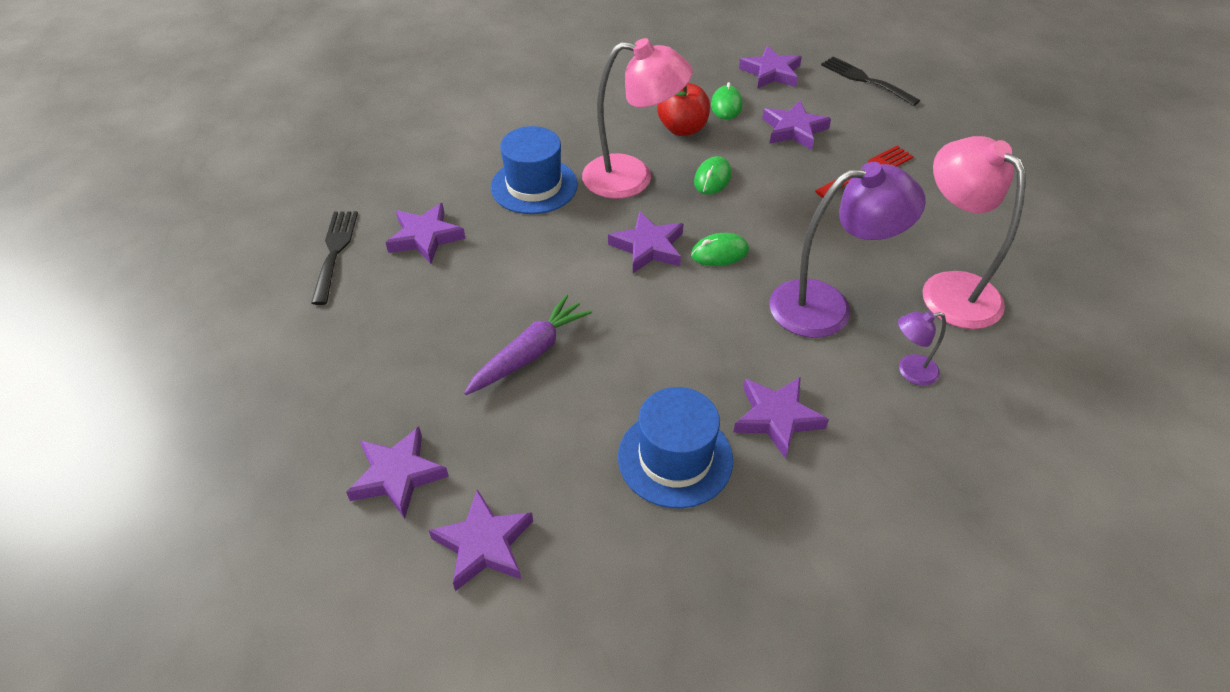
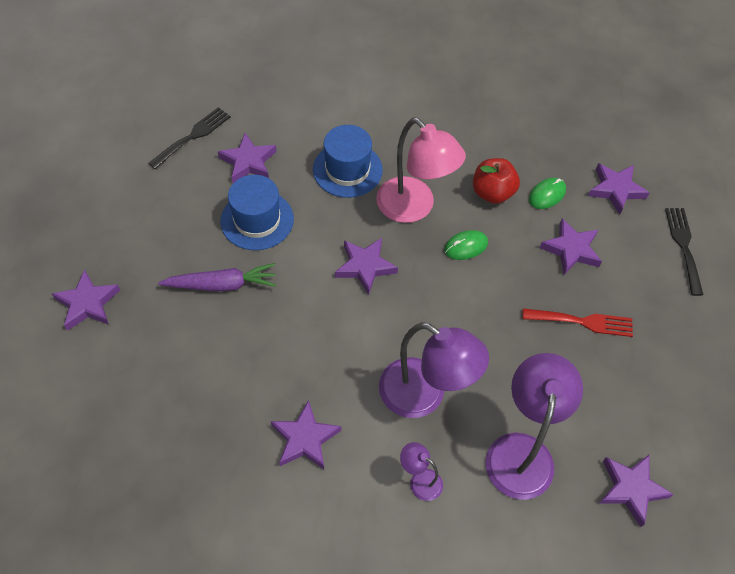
camera: 40 degrees right, 10 degrees up
purple star [429,489,533,591] -> purple star moved to [600,455,674,527]
blue hat [618,387,733,508] -> blue hat moved to [220,175,294,250]
green mouse [691,233,749,266] -> none
pink lamp [922,136,1026,329] -> purple lamp [485,353,583,500]

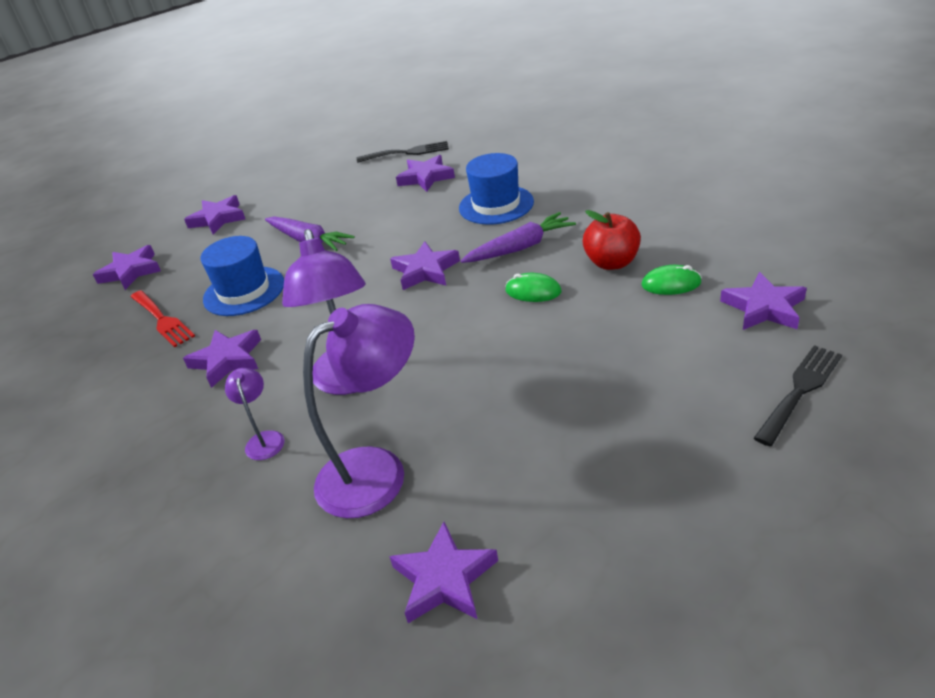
camera: 50 degrees right, 20 degrees down
blue hat [220,175,294,250] -> blue hat moved to [201,236,284,316]
pink lamp [376,118,466,223] -> purple carrot [461,212,576,263]
red fork [522,308,633,337] -> red fork moved to [131,290,195,348]
purple star [540,219,602,274] -> purple star moved to [93,245,161,290]

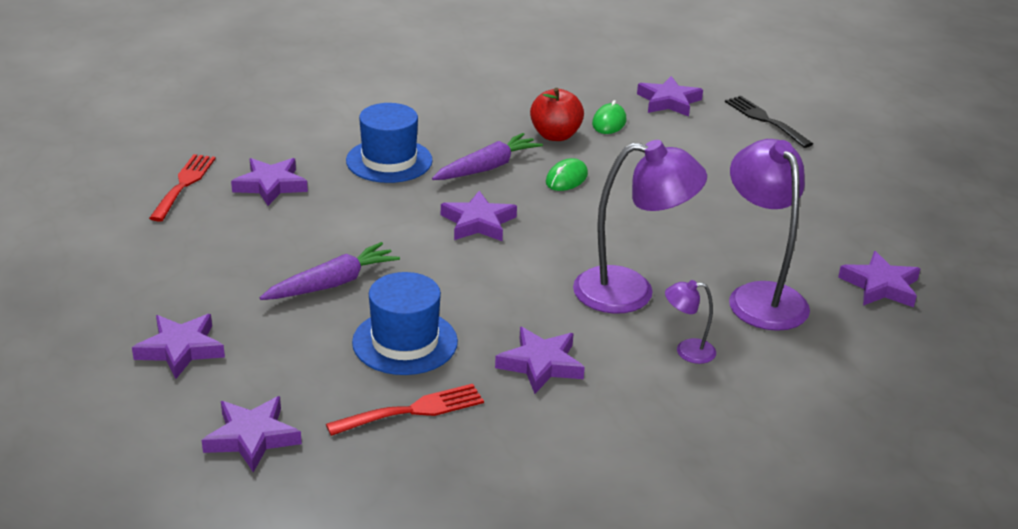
camera: 80 degrees left, 5 degrees down
black fork [357,141,449,163] -> red fork [149,154,216,222]
purple carrot [461,212,576,263] -> purple carrot turned 60 degrees clockwise [432,133,543,180]

